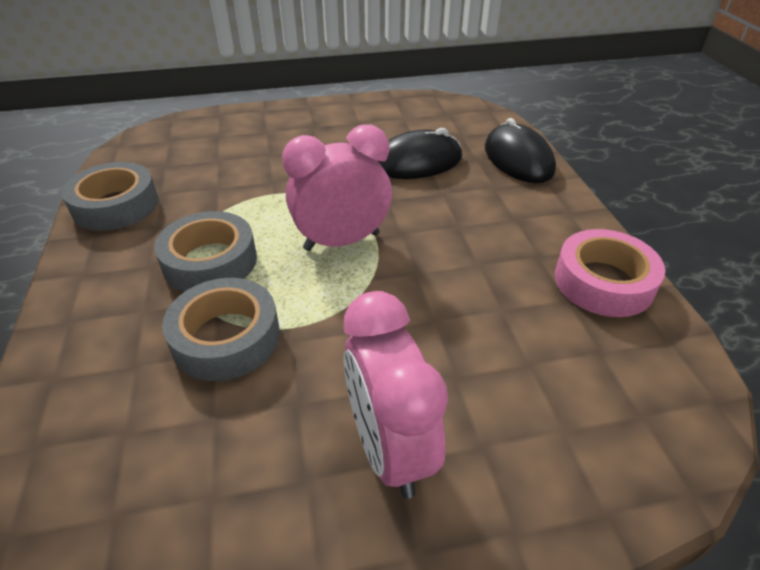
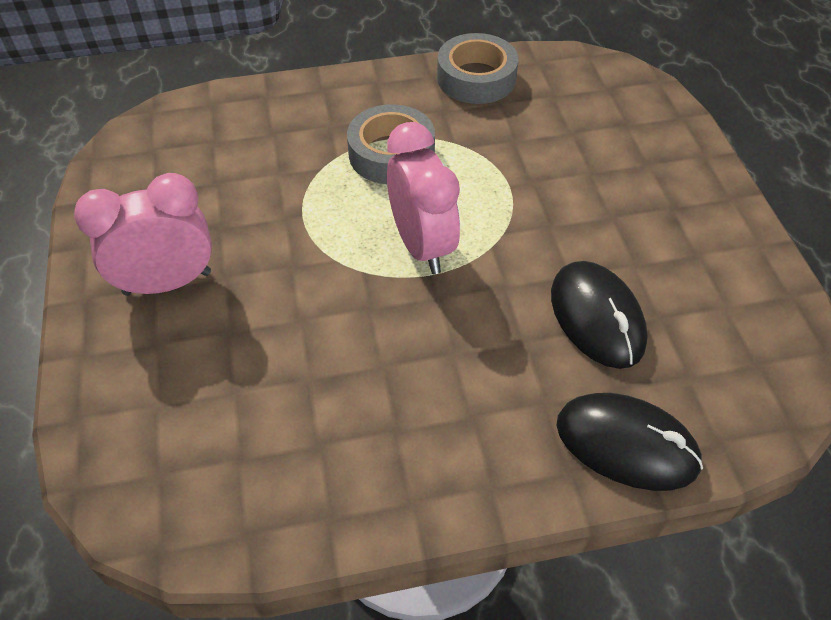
camera: 90 degrees right, 10 degrees up
grey tape [162,278,280,381] -> none
black mouse [485,118,556,183] -> black mouse turned 45 degrees clockwise [556,393,703,491]
pink tape [555,229,665,317] -> none

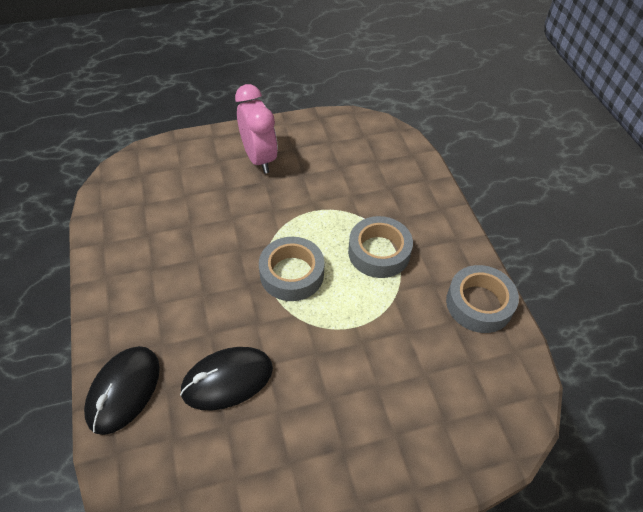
camera: 85 degrees right, 0 degrees up
pink clock [387,122,460,274] -> grey tape [259,237,324,301]

